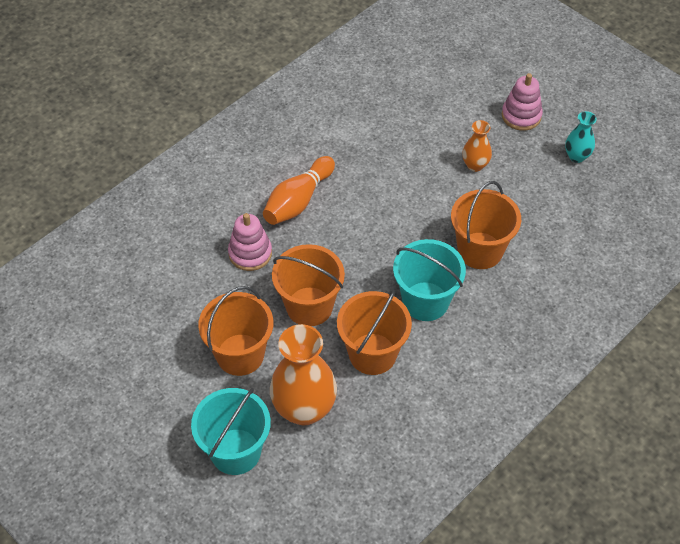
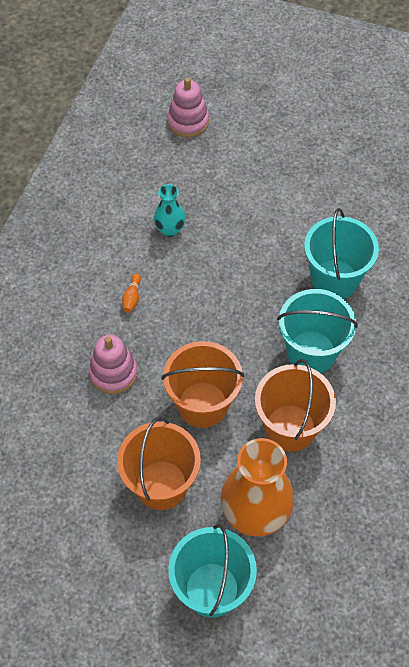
camera: 25 degrees left, 5 degrees up
orange bowling pin [263,156,335,225] -> orange bowling pin [122,273,141,313], size x0.42
orange bucket [451,181,521,269] -> turquoise bucket [304,208,379,299]
orange vase [462,120,492,172] -> none
pink stacking toy [502,73,543,131] -> pink stacking toy moved to [167,77,209,137]
turquoise vase [565,111,597,163] -> turquoise vase moved to [154,184,186,237]

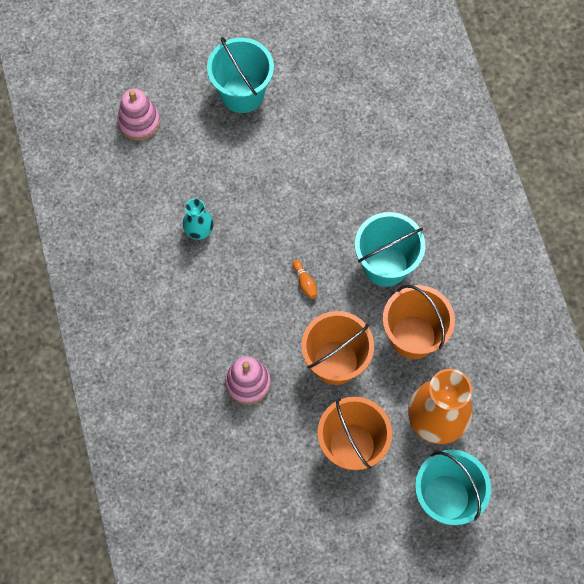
camera: 35 degrees left, 10 degrees up
orange bowling pin [122,273,141,313] -> orange bowling pin moved to [293,260,317,299]
turquoise bucket [304,208,379,299] -> turquoise bucket moved to [207,37,274,113]

